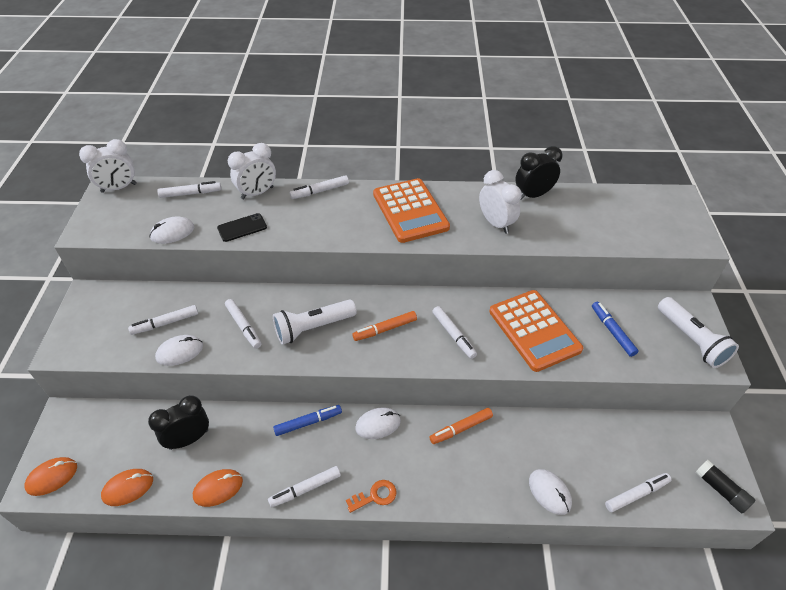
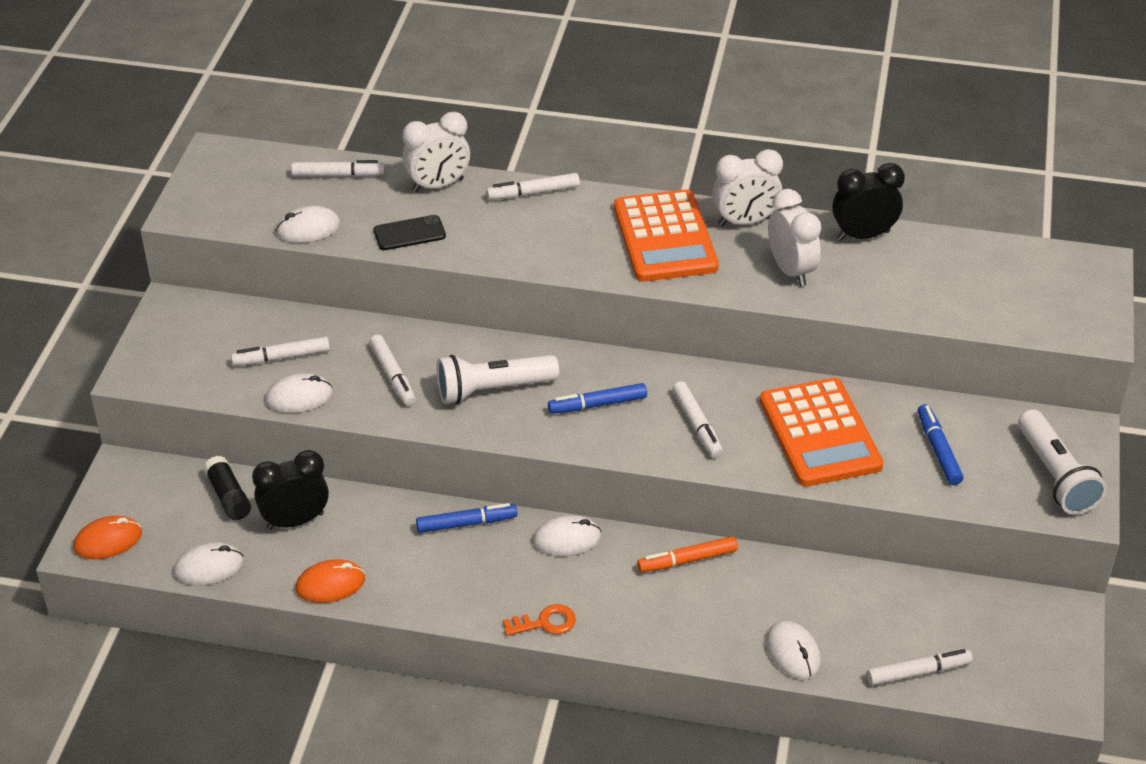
camera: 10 degrees right, 5 degrees down
white clock [79,139,137,193] -> white clock moved to [713,149,783,226]
orange mouse [101,469,153,506] -> white mouse [174,542,244,585]
white marker [268,466,341,507] -> none
orange marker [352,311,417,341] -> blue marker [548,383,647,414]
black glue stick [695,460,755,513] -> black glue stick moved to [204,456,251,520]

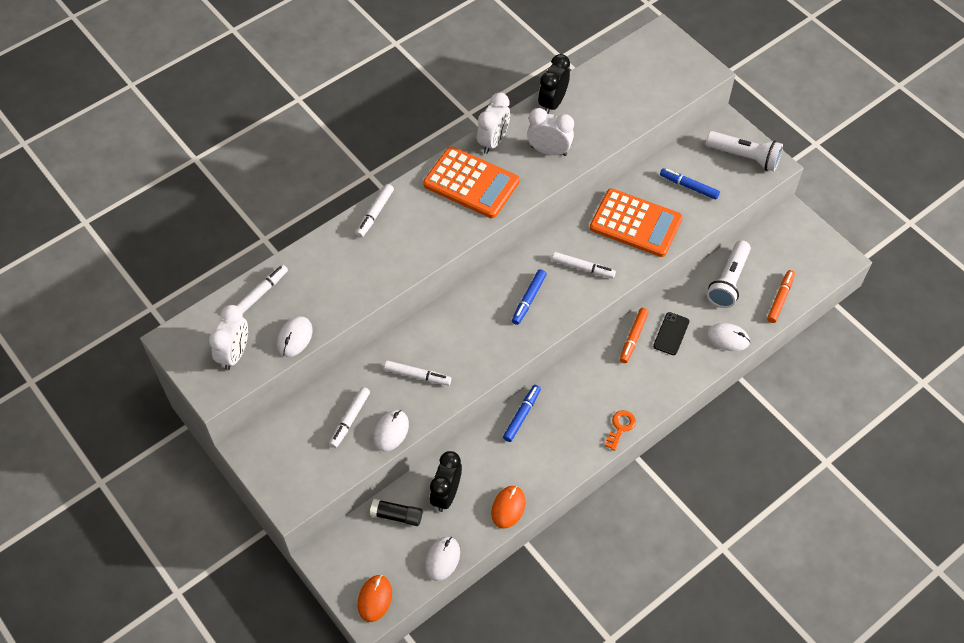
camera: 50 degrees left, 15 degrees up
black phone [373,215,446,250] -> black phone moved to [653,312,689,355]
white clock [402,112,470,192] -> white clock moved to [209,305,248,370]
white flashlight [437,355,559,404] -> white flashlight moved to [707,240,751,308]
white mouse [533,515,602,556] -> none
white marker [867,649,973,685] -> orange marker [767,270,795,323]

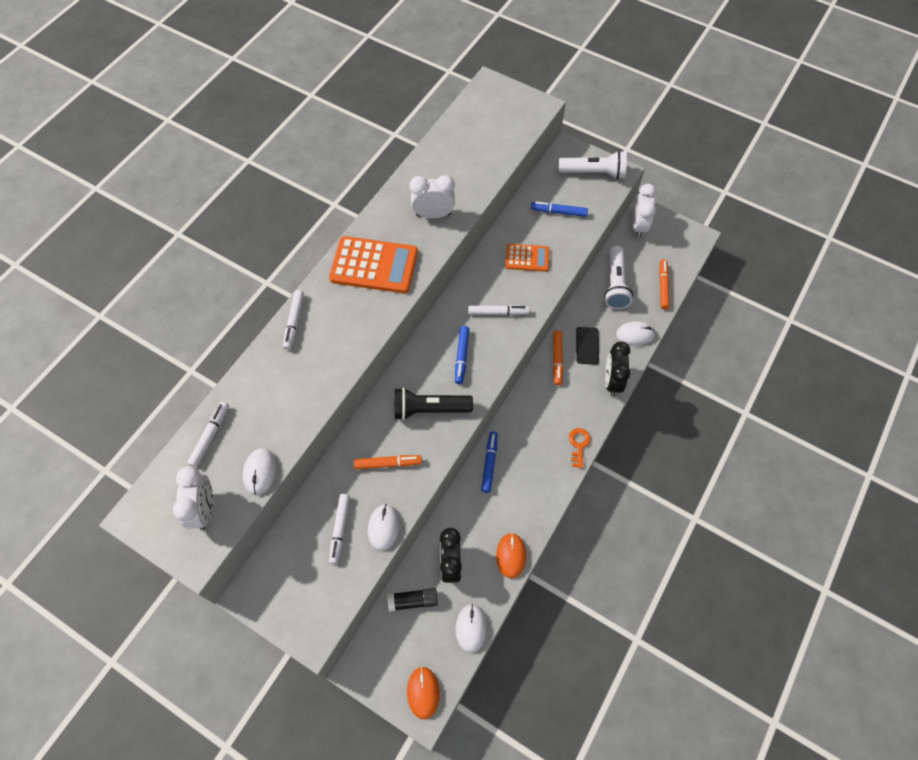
camera: 20 degrees left, 5 degrees up
white marker [384,361,451,385] -> orange marker [354,455,422,469]
white clock [477,92,510,154] -> white clock moved to [632,184,656,238]
black clock [538,54,570,114] -> black clock moved to [605,341,630,396]
orange calculator [590,188,683,257] -> orange calculator [505,244,549,272], size x0.58
none -> black flashlight [395,387,473,420]

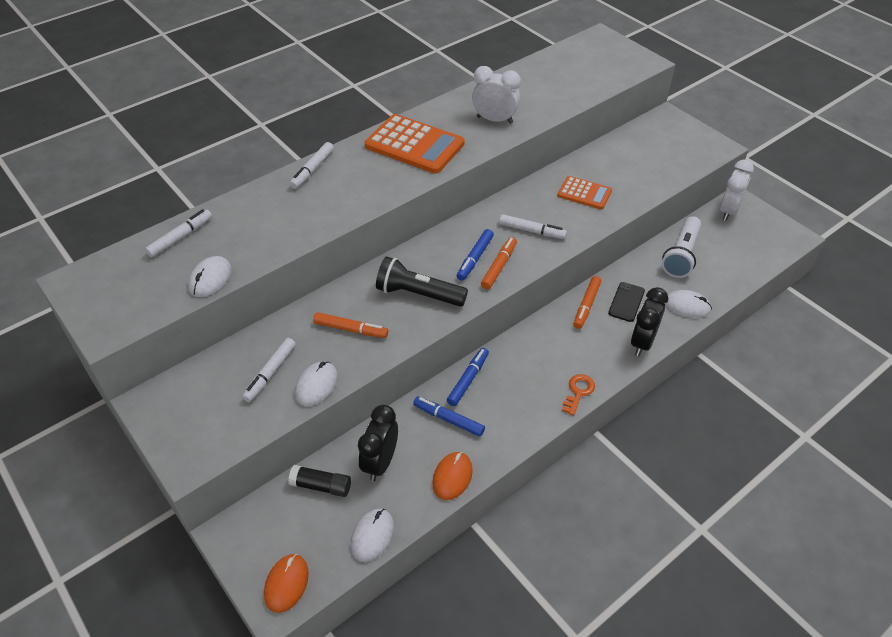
camera: 20 degrees right, 15 degrees down
white clock [173,466,213,530] -> none
blue marker [531,202,588,217] -> blue marker moved to [413,396,485,437]
white flashlight [559,151,627,179] -> none
orange marker [659,259,670,309] -> orange marker moved to [481,237,517,289]

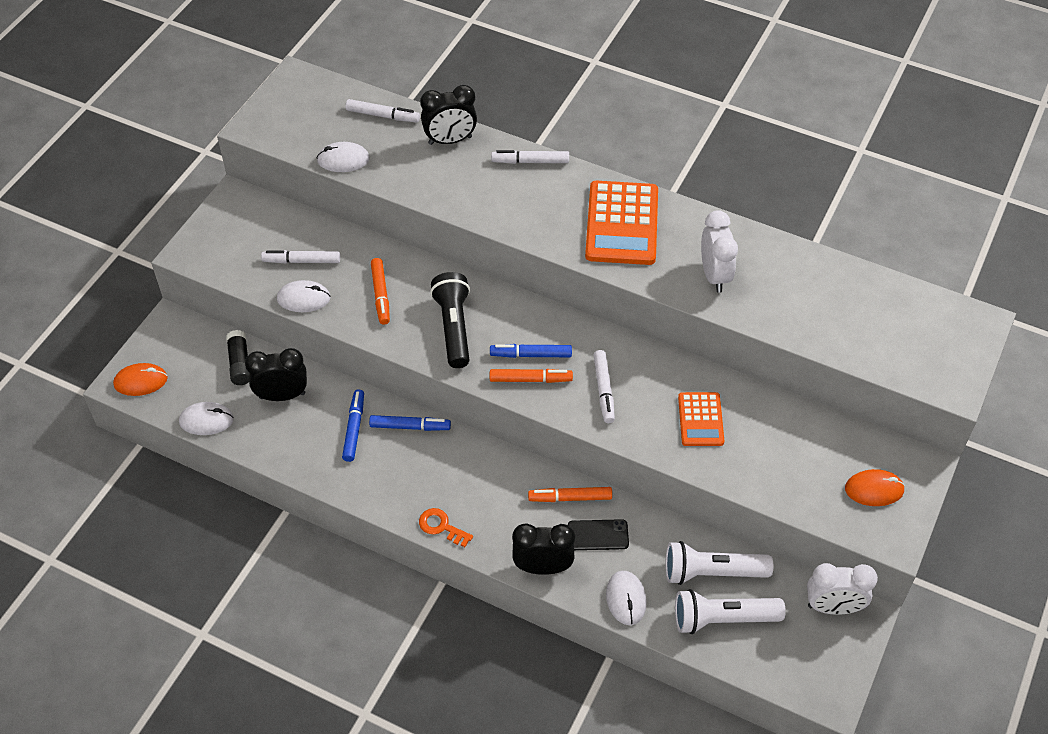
camera: 65 degrees right, 5 degrees up
orange mouse [432,452,473,500] -> orange mouse moved to [845,469,905,506]
orange key [562,374,595,416] -> orange key turned 150 degrees counterclockwise [419,508,473,547]
none -> black clock [420,85,477,145]
none -> white flashlight [675,589,786,634]

